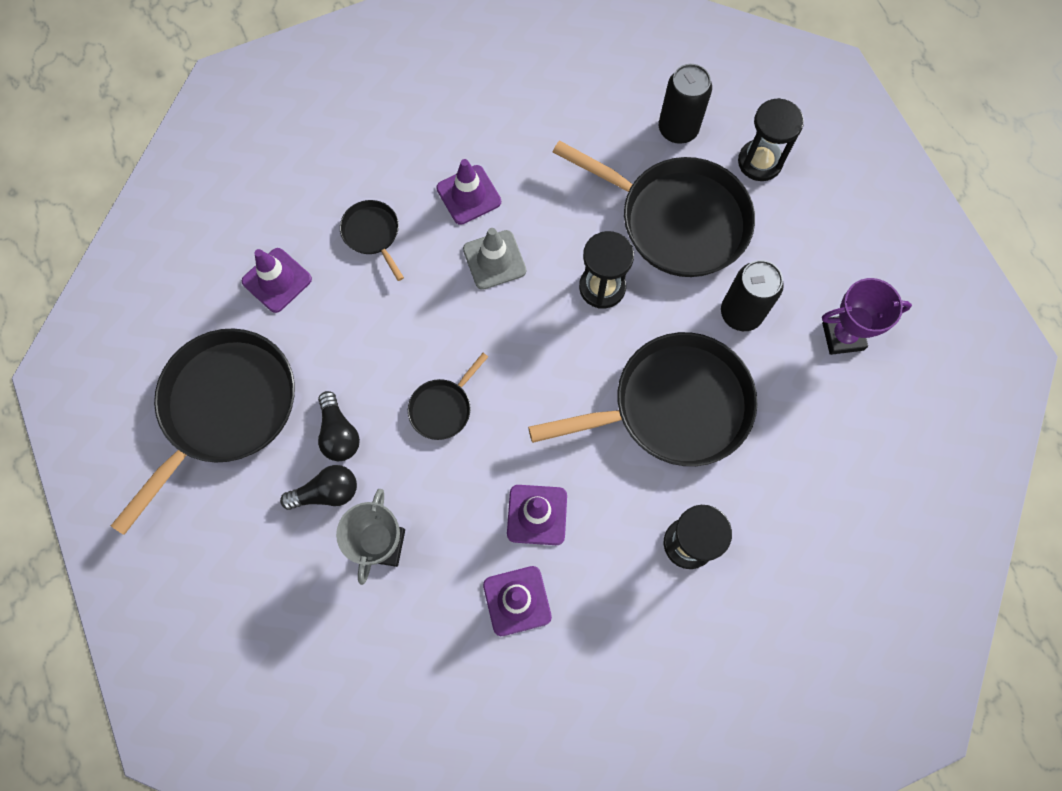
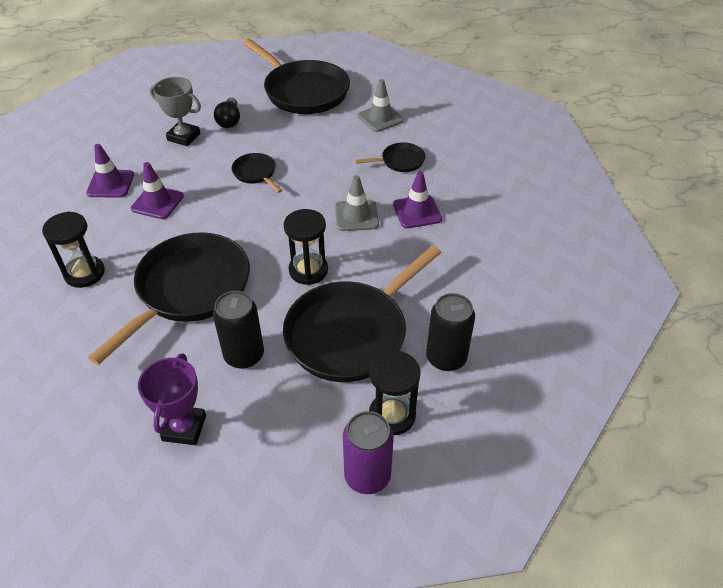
camera: 105 degrees right, 25 degrees down
purple traffic cone [242,248,312,313] -> grey traffic cone [358,79,404,132]
black light bulb [318,391,360,461] -> none
black pan [528,332,757,466] -> black pan turned 150 degrees counterclockwise [88,232,250,365]
none -> purple can [343,411,394,494]

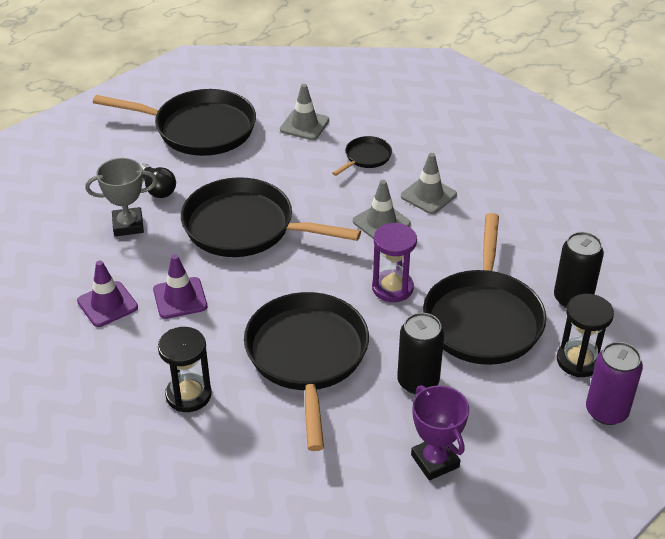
camera: 35 degrees left, 5 degrees down
black pan [232,153,282,193] -> black pan [181,177,361,257], size x2.20
black hourglass [284,209,328,285] -> purple hourglass [372,223,417,302]
purple traffic cone [393,171,442,228] -> grey traffic cone [401,153,457,214]

